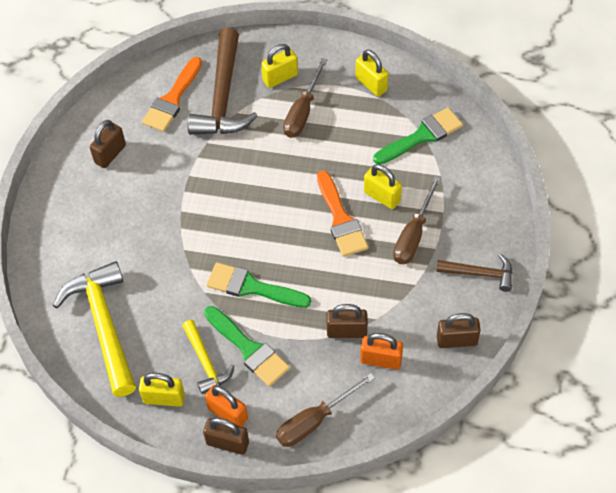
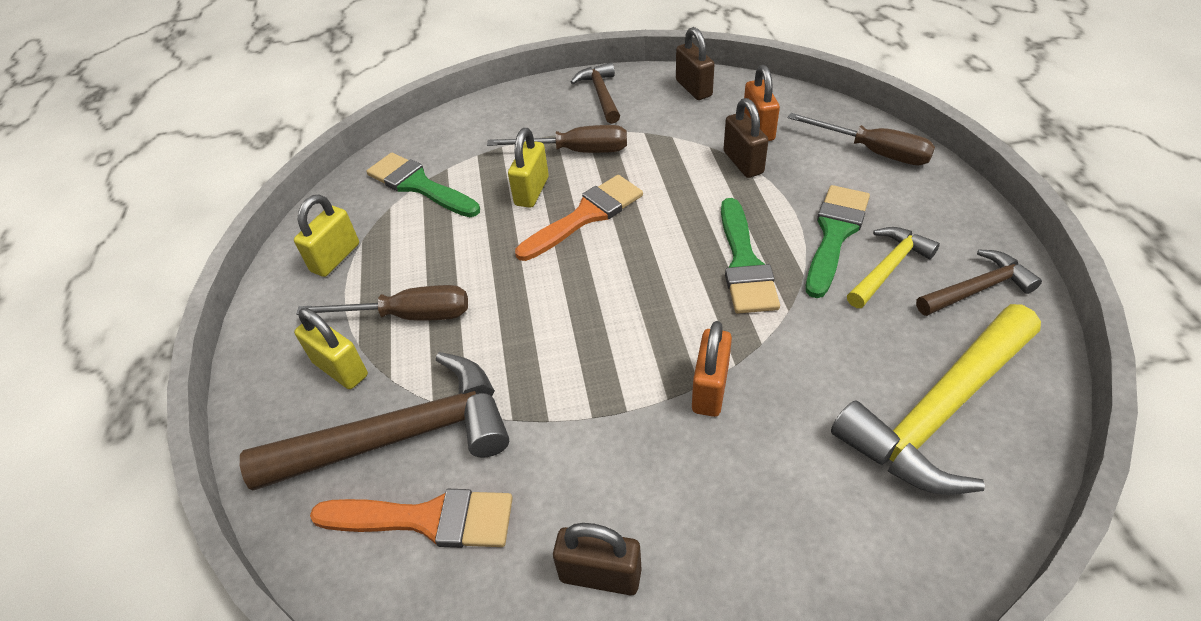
camera: 110 degrees left, 10 degrees down
yellow padlock [139,373,185,407] -> brown hammer [916,249,1042,316]
brown padlock [203,418,249,455] -> none
orange padlock [205,385,248,427] -> orange padlock moved to [692,321,732,417]

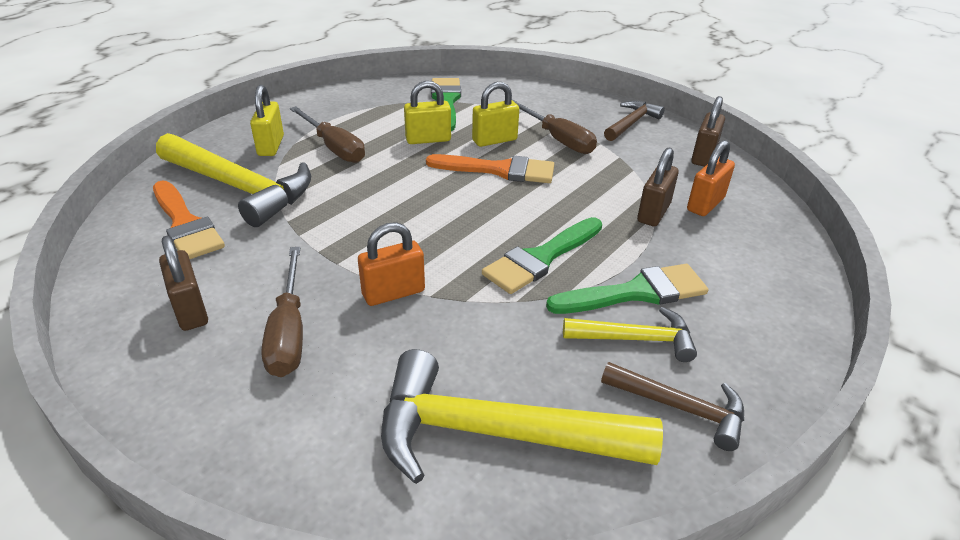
camera: 45 degrees right, 10 degrees down
brown hammer [240,352,509,491] -> yellow hammer [156,133,311,227]
yellow padlock [294,195,359,277] -> yellow padlock moved to [404,81,451,144]
brown screwdriver [788,113,935,165] -> brown screwdriver moved to [261,247,303,377]

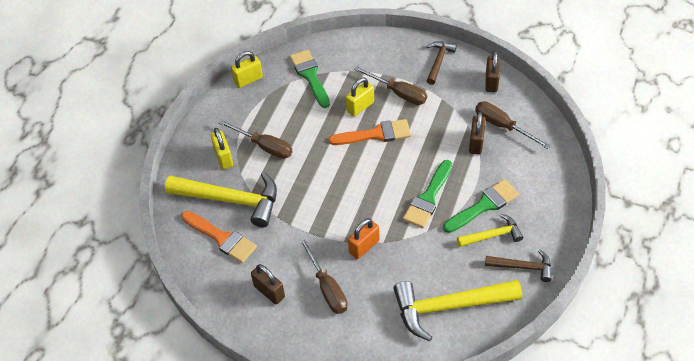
camera: 15 degrees left, 15 degrees up
yellow padlock [404,81,451,144] -> yellow padlock moved to [231,51,263,88]
orange padlock [687,140,735,216] -> brown screwdriver [475,101,551,149]

